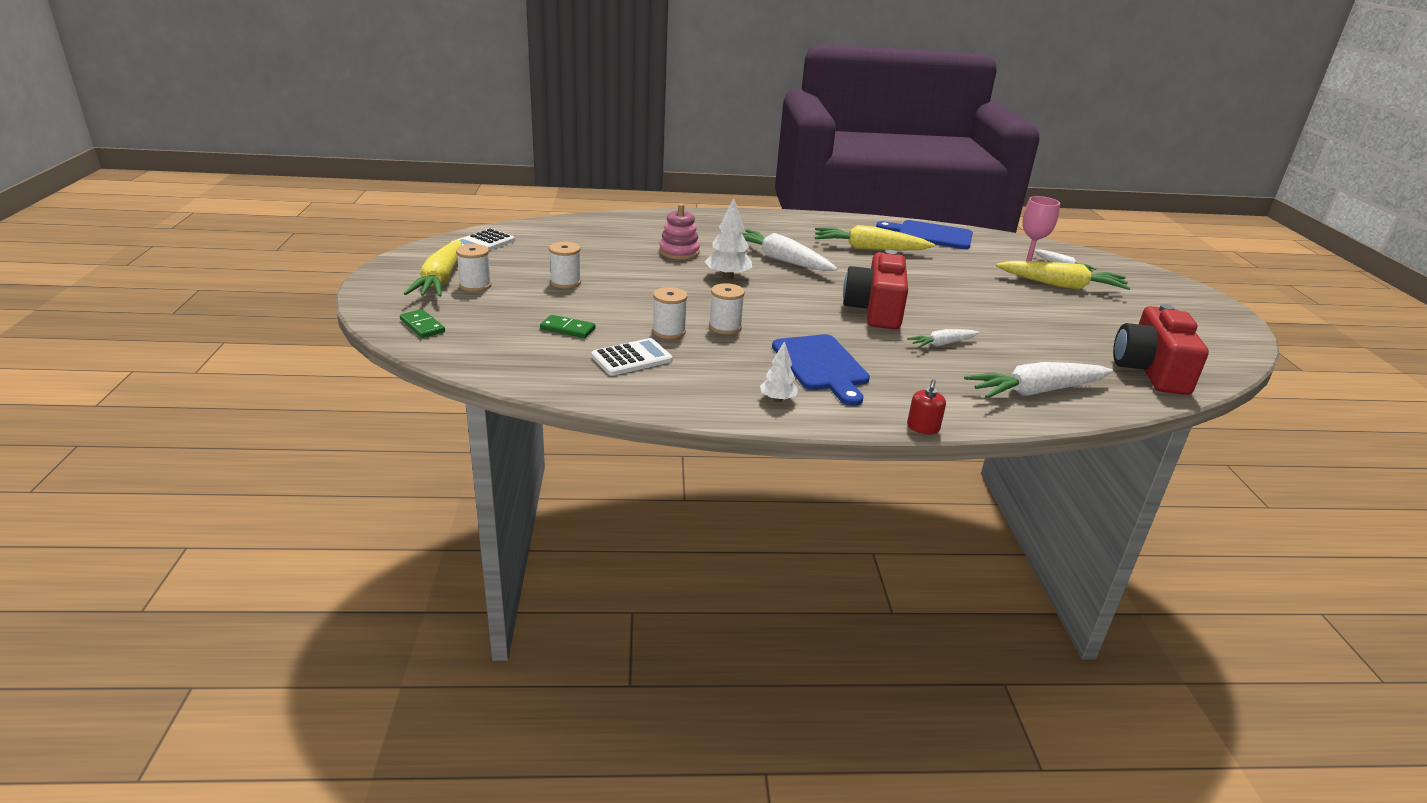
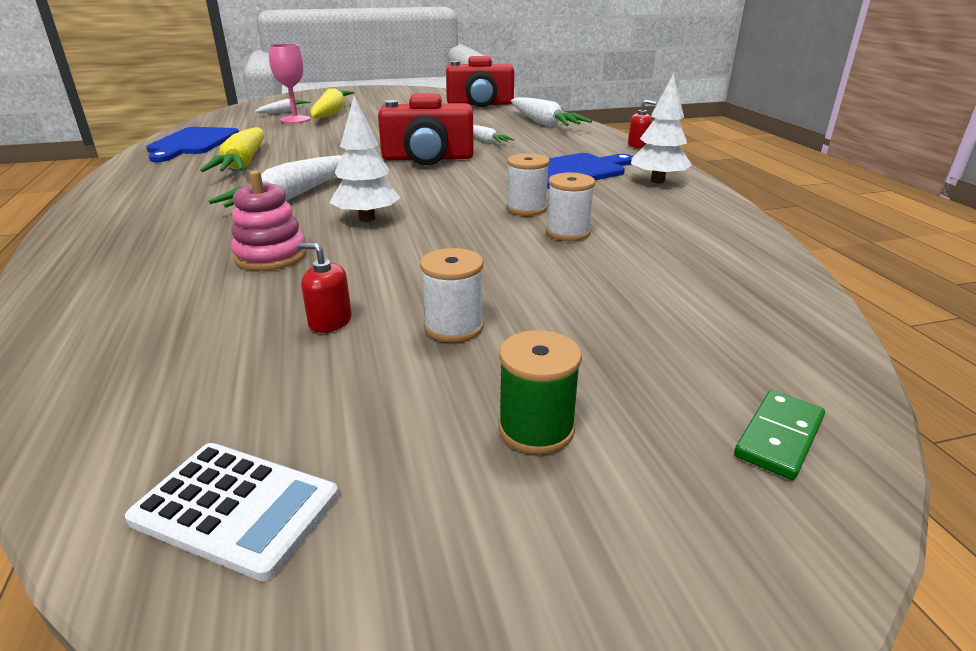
camera: 100 degrees left, 0 degrees up
yellow carrot [404,240,462,297] -> none
white spool [456,244,492,292] -> green spool [498,330,582,454]
green domino [540,315,596,338] -> none
white calculator [591,338,673,376] -> none
white tree [760,341,798,402] -> white tree [631,73,692,183], size x1.61
none -> red soap dispenser [298,243,352,333]

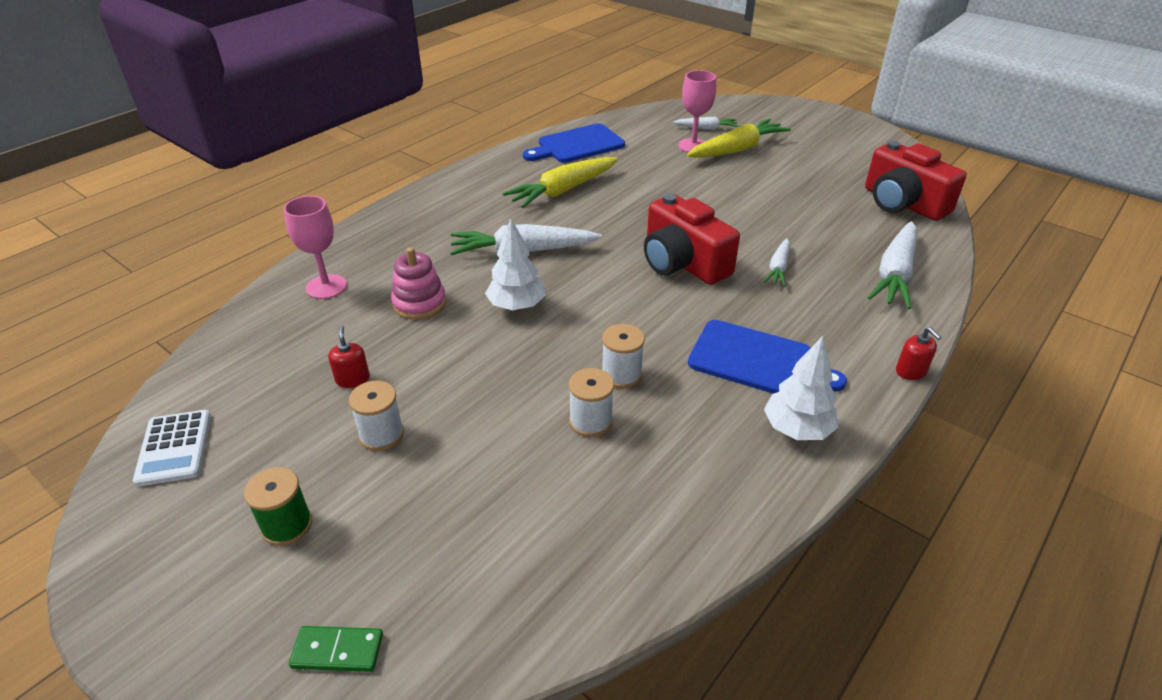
camera: 55 degrees right, 10 degrees up
none -> pink goblet [284,196,347,299]

